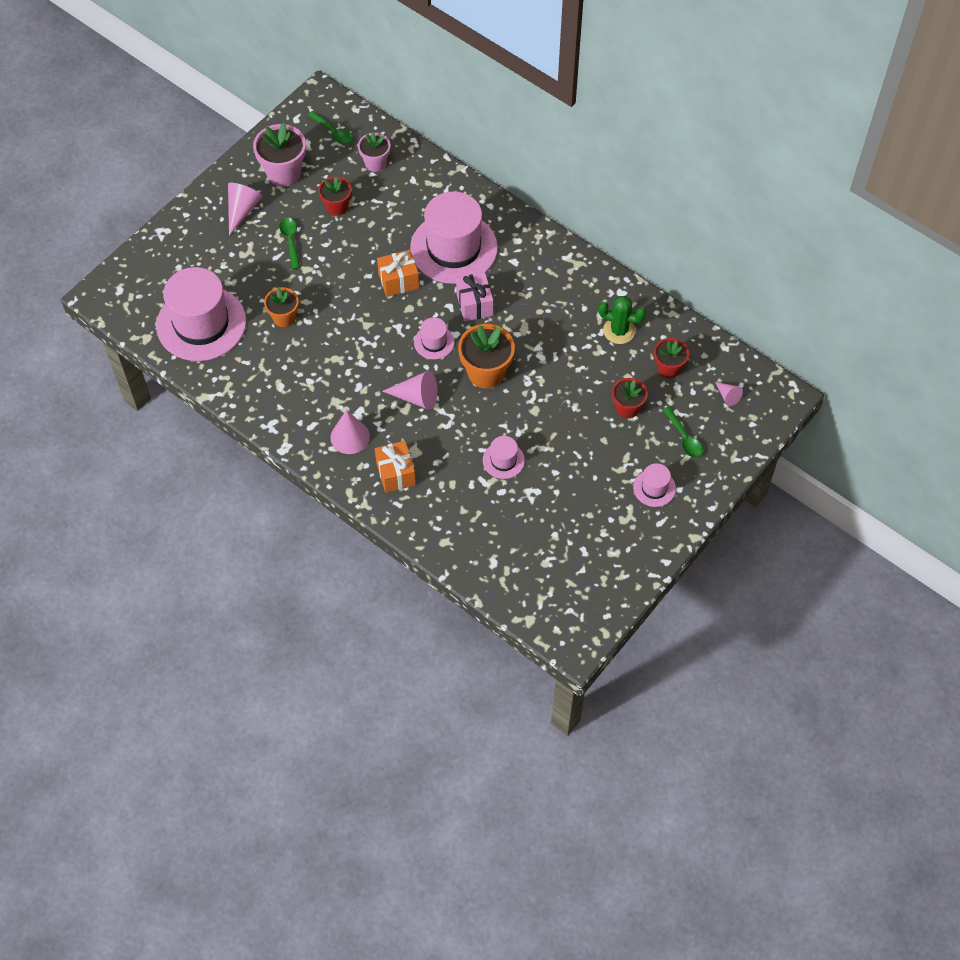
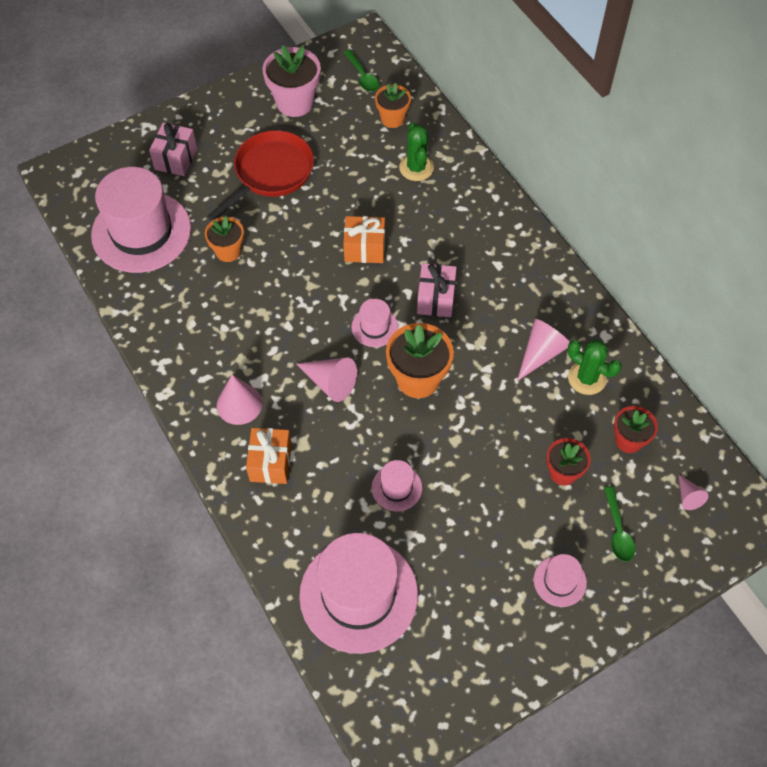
camera: 20 degrees right, 0 degrees up
pink cone [228,183,263,236] -> pink cone moved to [517,319,570,381]
green spoon [279,218,300,269] -> red pan [207,130,314,221]
red flower pot [318,177,351,216] -> none
pink flower pot [358,132,390,172] -> orange flower pot [375,83,411,128]
pink hat [410,192,498,284] -> pink hat moved to [299,533,418,654]
none -> pink gift [149,123,197,176]
none -> green cactus [399,122,434,181]

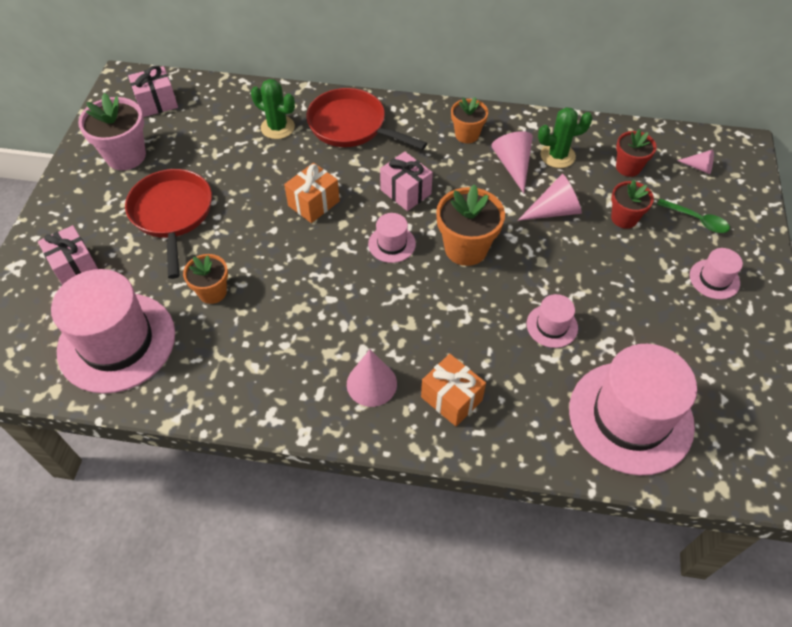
camera: 50 degrees left, 5 degrees down
pink cone [296,358,357,402] -> pink cone moved to [518,174,582,221]
green spoon [344,49,379,92] -> pink gift [128,65,178,117]
orange flower pot [375,83,411,128] -> orange flower pot moved to [451,97,488,143]
none -> red pan [306,88,427,150]

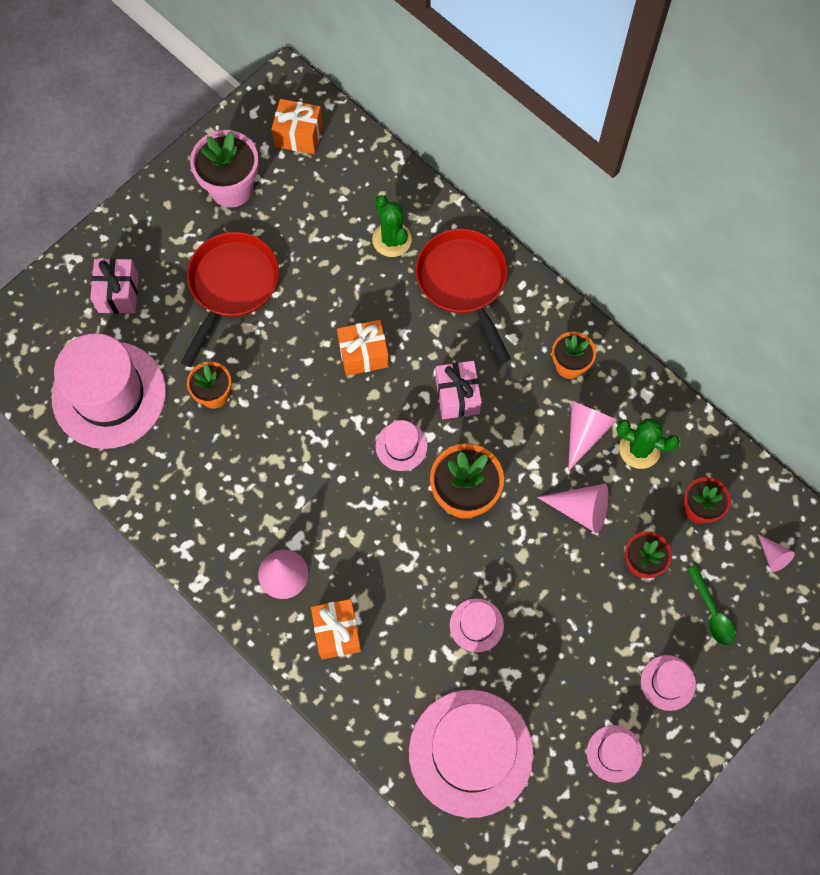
camera: 35 degrees right, 15 degrees up
pink gift [128,65,178,117] -> orange gift [271,99,323,154]
none -> pink hat [587,725,643,783]

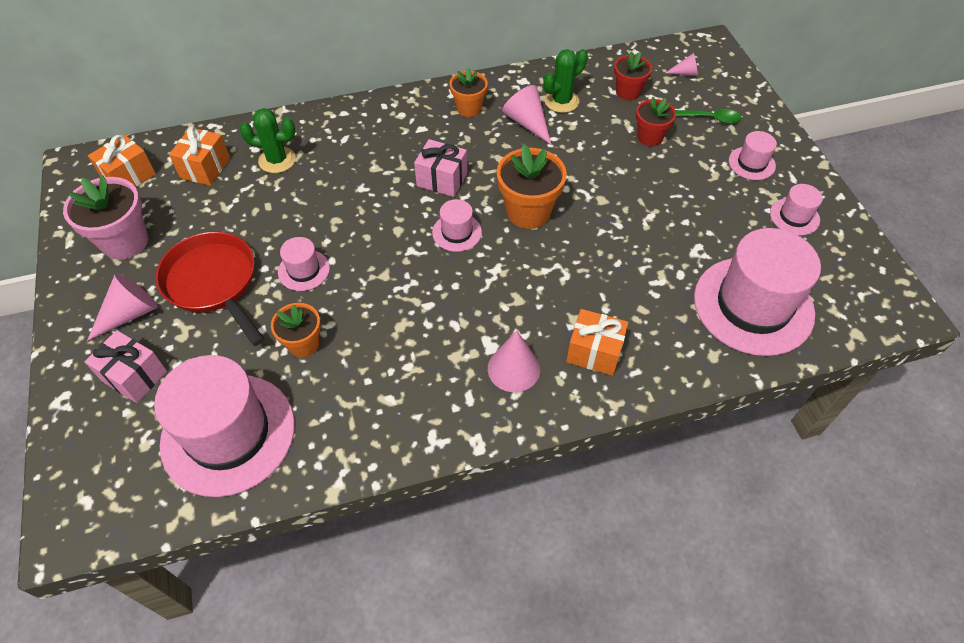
camera: 60 degrees left, 15 degrees down
orange gift [337,320,389,376] -> orange gift moved to [169,127,230,186]
red pan [416,229,511,363] -> none
pink hat [450,598,504,653] -> pink hat moved to [278,237,330,291]
pink cone [537,484,608,533] -> pink cone moved to [87,273,158,341]

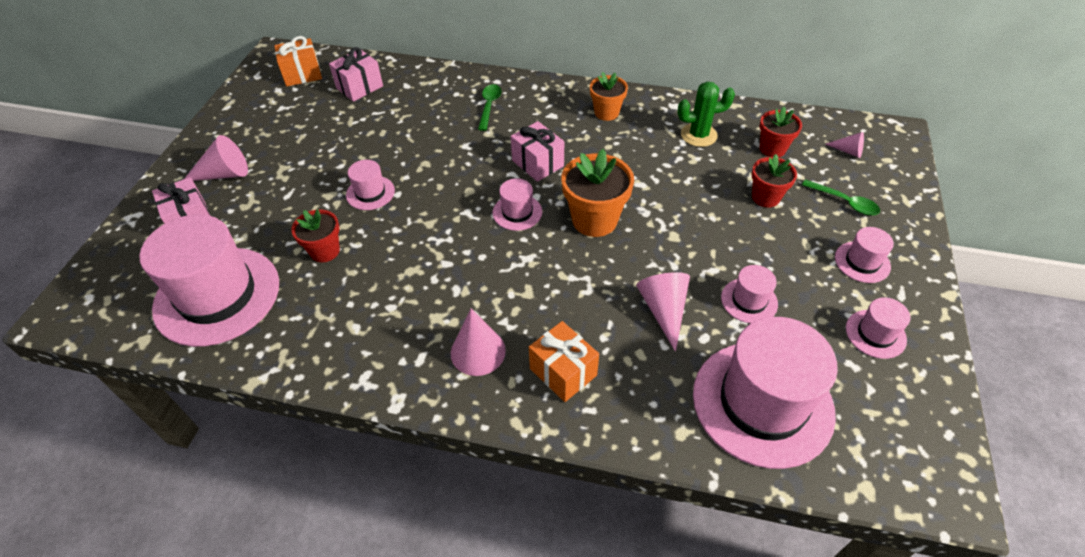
camera: 30 degrees right, 5 degrees down
pink flower pot [63,176,148,260] -> none
red pan [156,232,264,346] -> none
orange gift [169,127,230,186] -> pink gift [329,47,383,102]
green cactus [240,108,296,173] -> none
orange flower pot [271,303,321,357] -> red flower pot [291,209,340,262]
pink cone [502,85,551,144] -> pink cone moved to [636,272,690,352]
none -> green spoon [478,84,501,131]
none -> pink hat [721,265,778,324]

